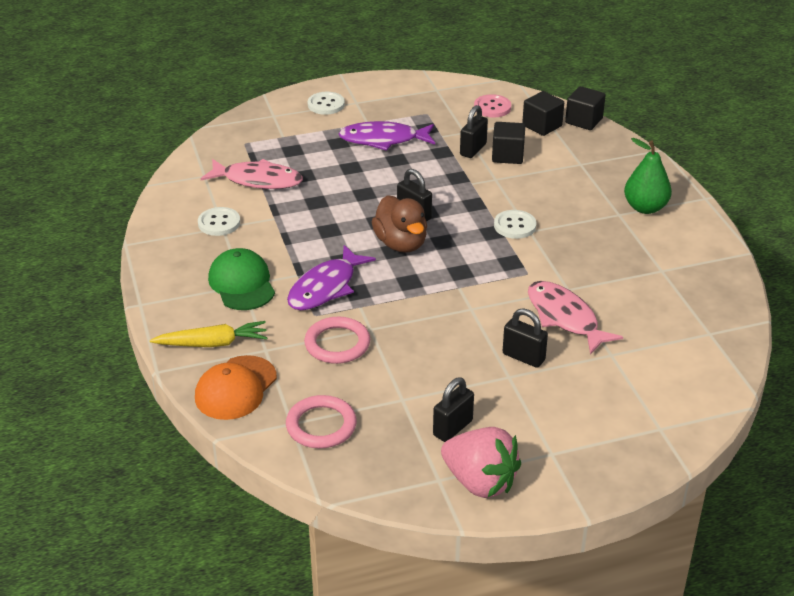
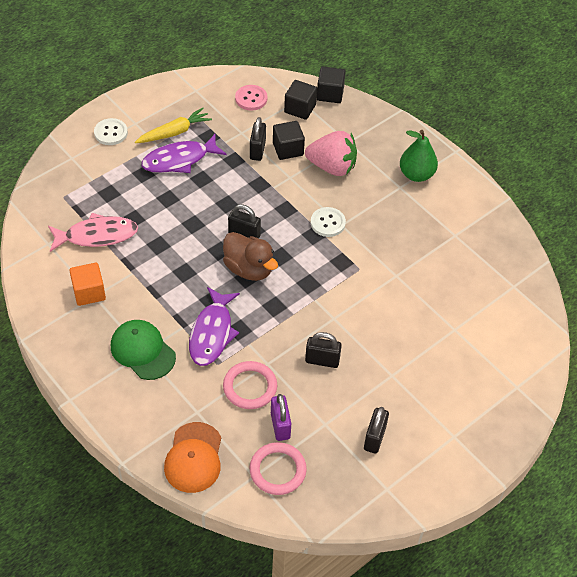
camera: 25 degrees left, 15 degrees up
yellow carrot [150,321,268,347] -> yellow carrot moved to [135,108,212,143]
white button [198,207,240,236] -> orange cube [69,262,106,306]
pink strawberry [441,427,521,498] -> pink strawberry moved to [305,131,357,176]
black padlock [503,308,548,368] -> black padlock moved to [305,332,342,368]
pink fish [528,281,623,355] -> none
none -> purple padlock [271,394,291,441]

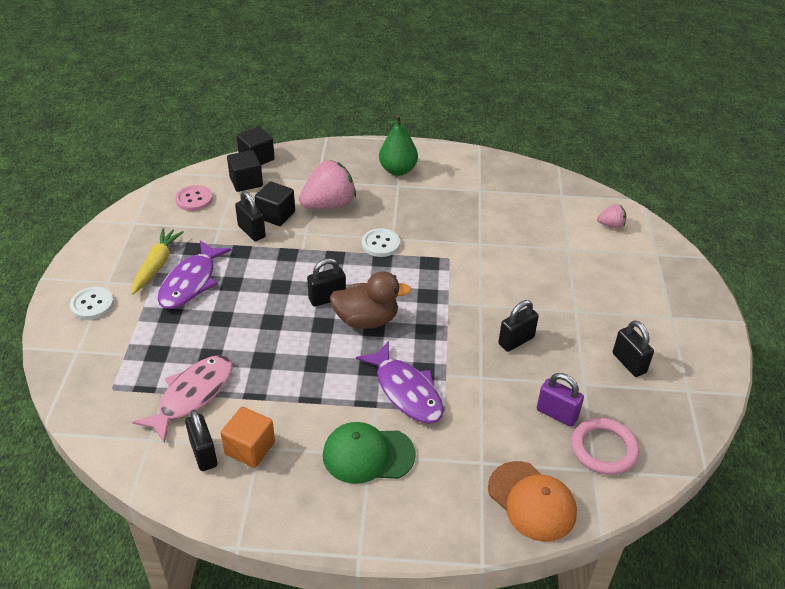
camera: 45 degrees left, 10 degrees down
pink ring [223,361,277,409] -> none
none -> black padlock [185,410,217,471]
none -> pink strawberry [597,204,626,228]

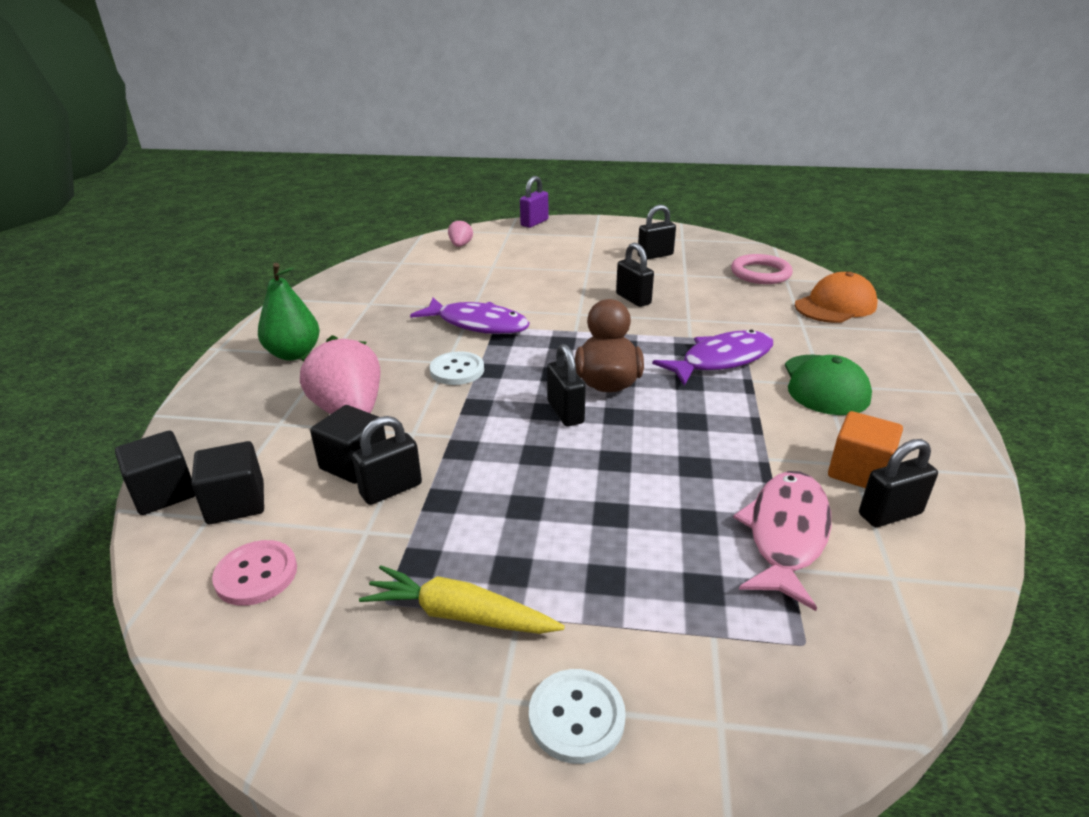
camera: 85 degrees left, 10 degrees down
pink fish [132,355,233,443] -> pink fish turned 75 degrees clockwise [733,471,831,611]
purple fish [158,240,231,309] -> purple fish moved to [410,298,530,334]
purple padlock [537,373,584,427] -> purple padlock moved to [520,176,548,228]

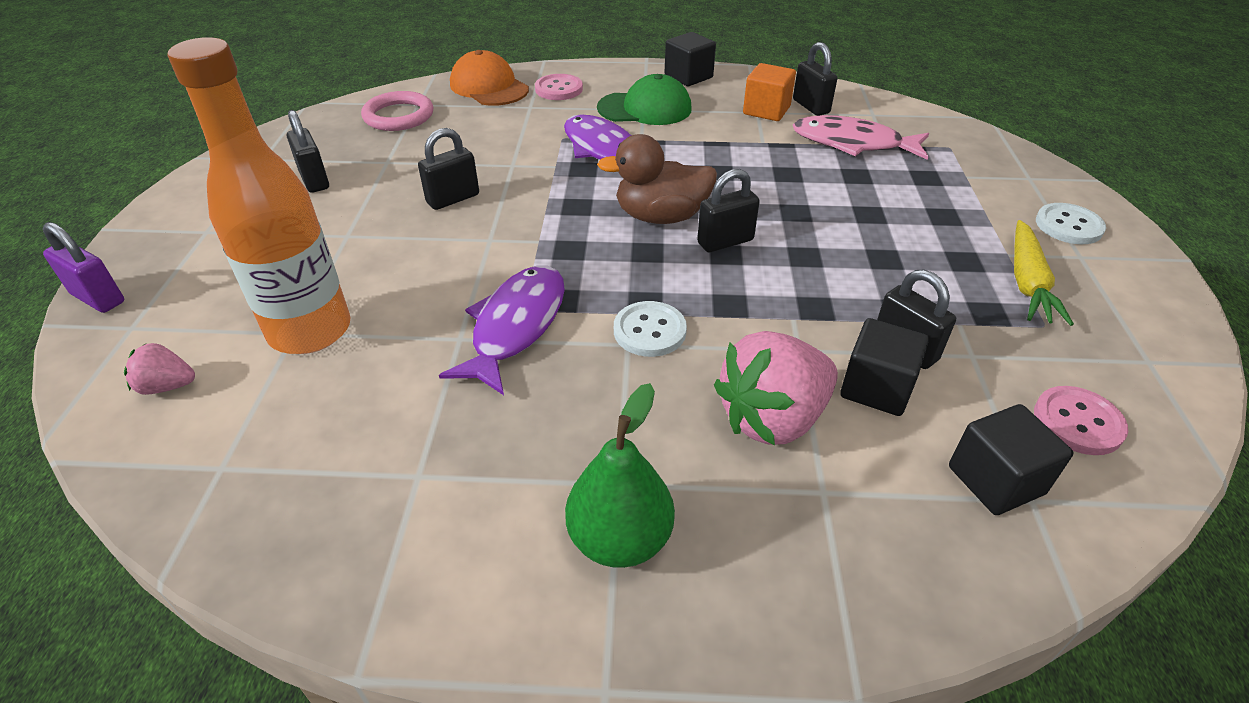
camera: 95 degrees left, 10 degrees up
black cube [115,431,195,515] -> black cube moved to [664,32,716,86]
none -> orange bottle [168,37,350,354]
none -> pink button [535,74,583,100]

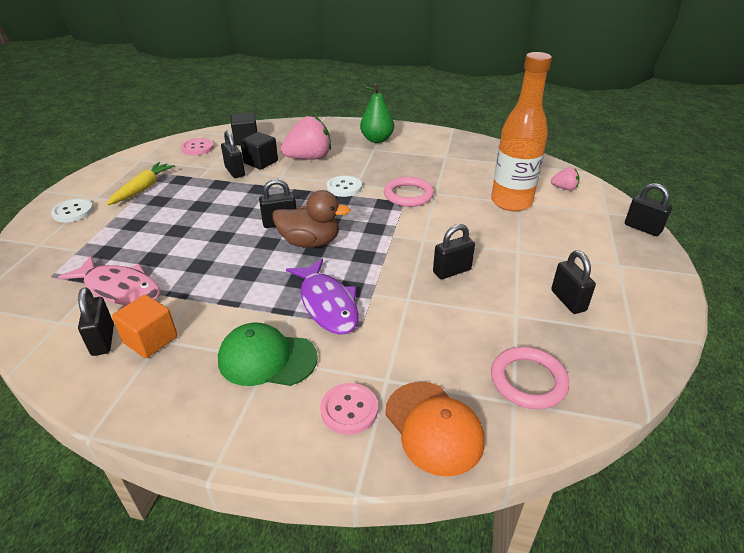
camera: 170 degrees left, 5 degrees down
purple padlock [43,222,124,313] -> black padlock [625,183,672,236]
purple fish [439,265,565,395] -> pink ring [384,177,434,207]
black cube [664,32,716,86] -> none

